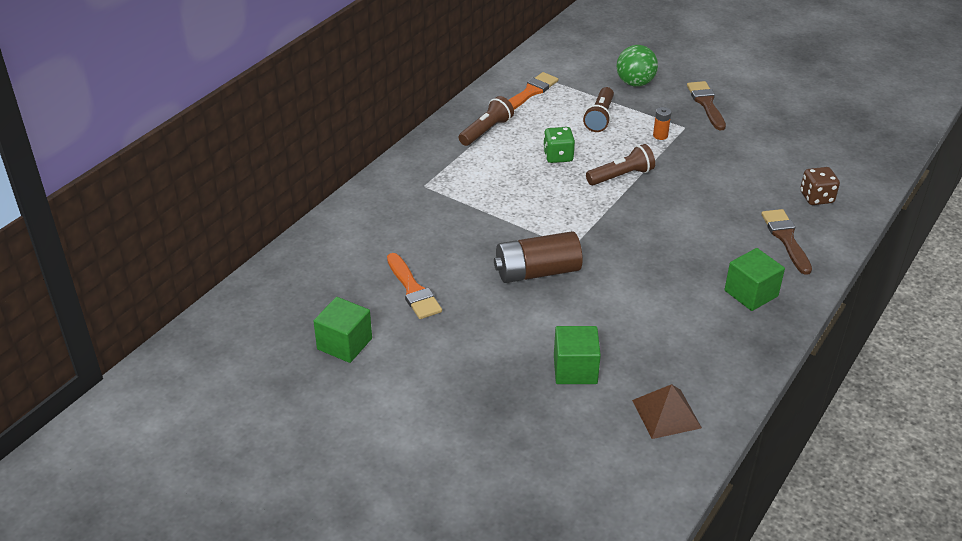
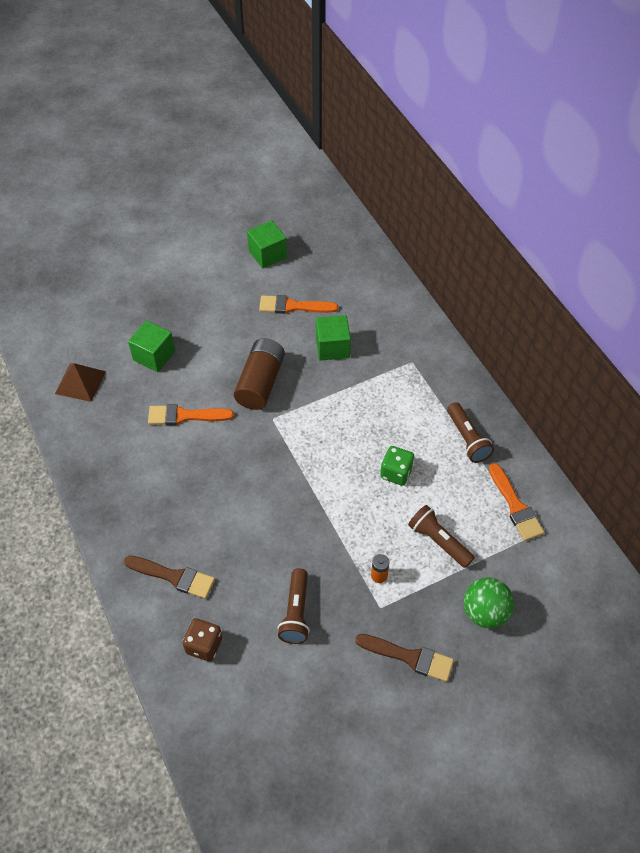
camera: 120 degrees right, 15 degrees up
brown flashlight [586,144,655,185] -> brown flashlight moved to [278,568,310,644]
green cube [724,248,785,311] -> green cube moved to [316,315,351,361]
none -> orange brush [148,404,234,425]

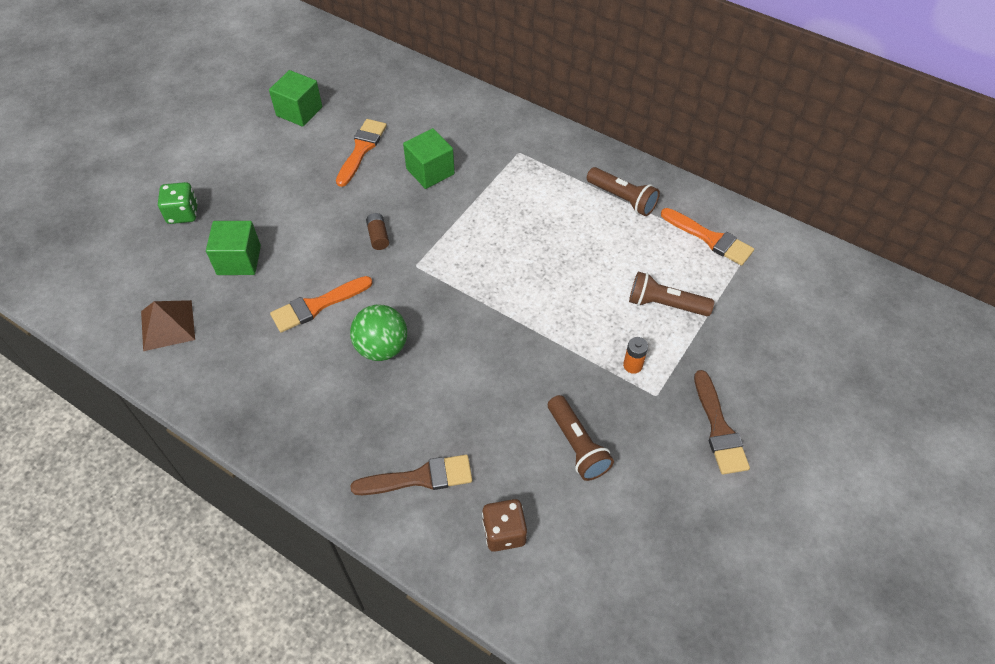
camera: 30 degrees left, 0 degrees up
brown battery [234,338,285,410] -> brown battery [366,213,389,250], size x0.44
orange brush [259,295,338,314] -> orange brush turned 135 degrees clockwise [336,119,387,187]
brown brush [355,634,454,682] -> brown brush turned 90 degrees clockwise [694,370,750,475]
green dice [380,446,415,486] -> green dice moved to [158,182,198,224]
green ball [463,577,514,628] -> green ball moved to [350,305,407,361]

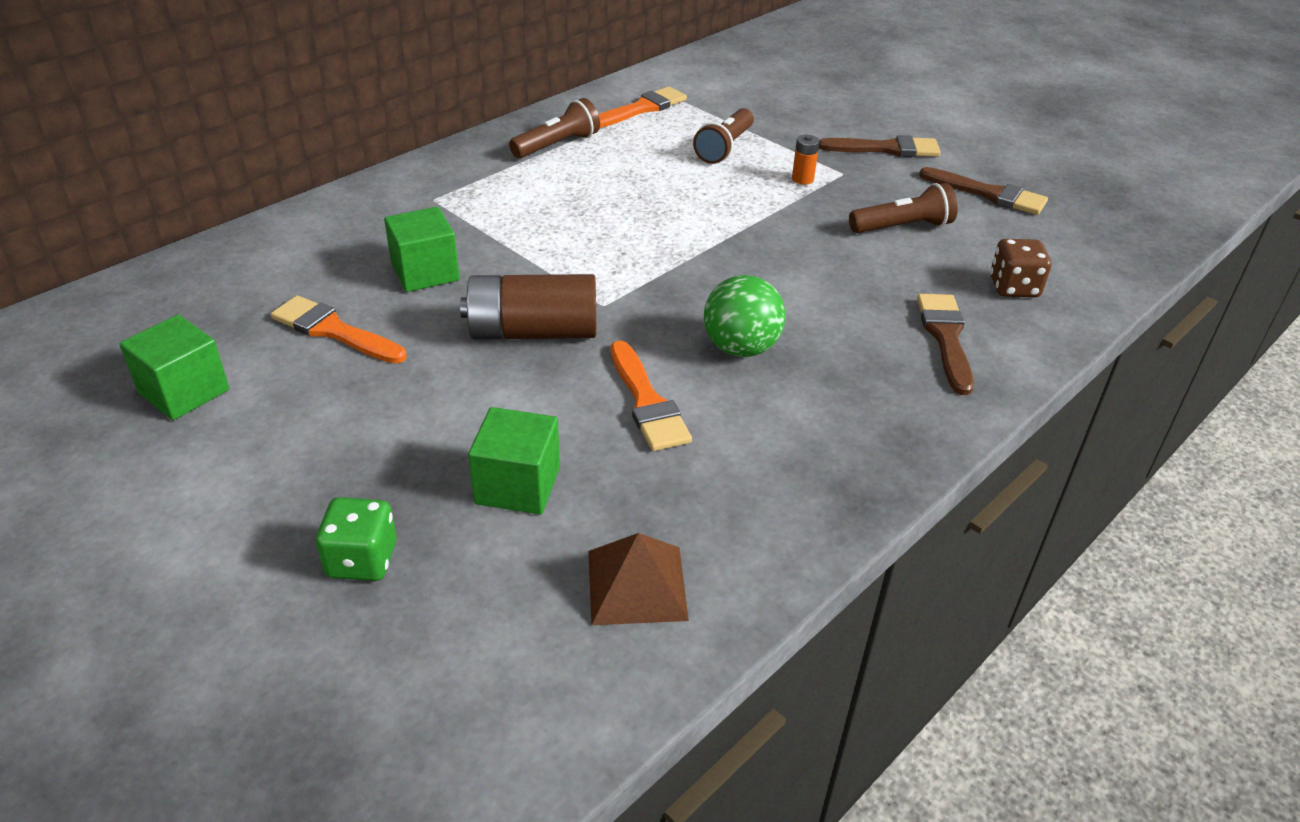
camera: 80 degrees left, 15 degrees down
brown battery [366,213,389,250] -> brown battery [460,274,596,340], size x2.28
none -> brown brush [919,167,1048,215]

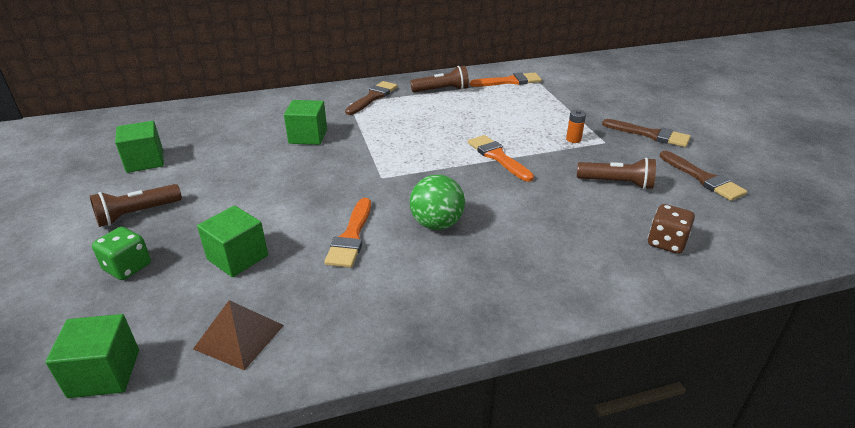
camera: 30 degrees right, 5 degrees down
orange brush [271,295,407,364] -> orange brush moved to [468,135,534,182]
brown battery [460,274,596,340] -> none
brown flashlight [693,108,754,164] -> brown flashlight moved to [90,184,182,227]
brown brush [917,294,974,395] -> brown brush moved to [345,81,398,115]
none -> green cube [46,314,139,398]

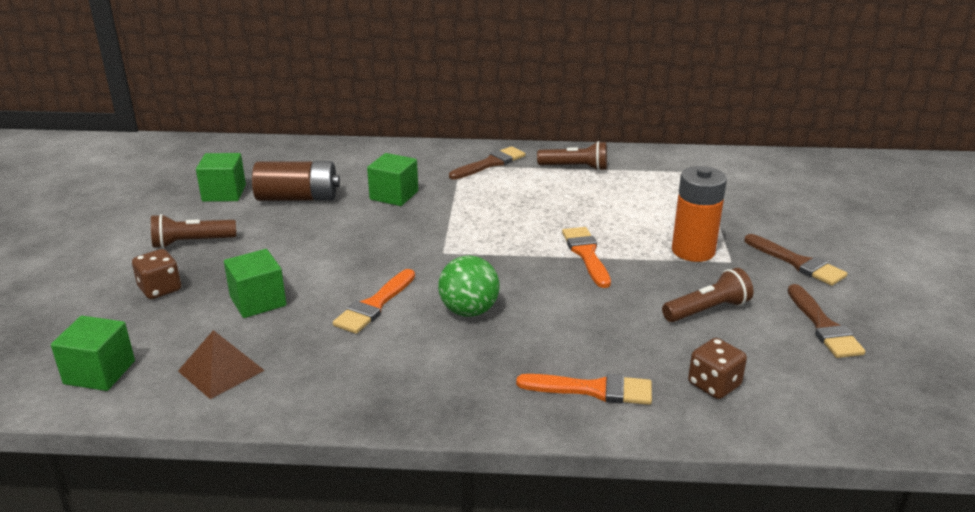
camera: 20 degrees right, 5 degrees down
green dice [92,227,151,280] -> brown dice [132,249,181,299]
orange brush [470,73,542,87] -> orange brush moved to [516,374,652,405]
orange battery [566,110,586,143] -> orange battery [672,166,727,262], size x2.28
brown flashlight [577,157,656,189] -> brown flashlight turned 60 degrees counterclockwise [662,268,753,322]
none -> brown battery [252,161,340,201]

